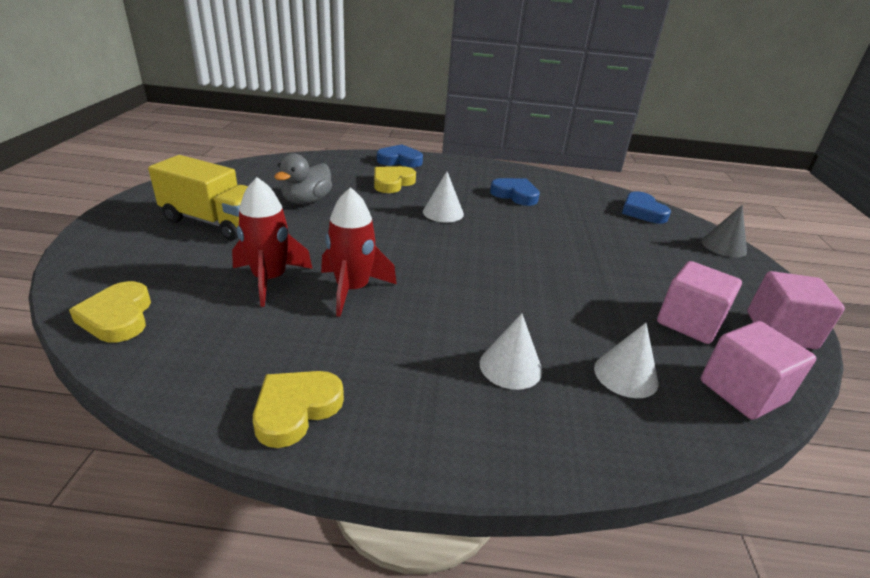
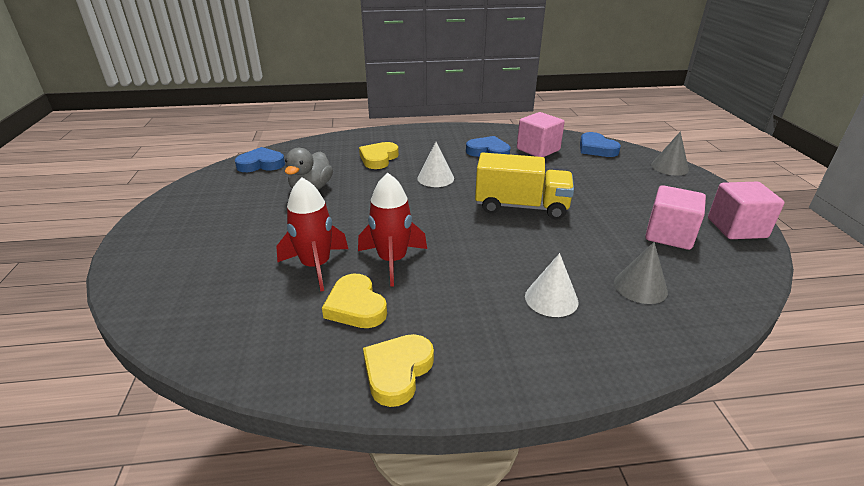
camera: 10 degrees left, 0 degrees up
yellow heart [69,281,151,342] -> yellow heart moved to [322,274,387,328]
yellow truck [148,155,248,240] -> yellow truck moved to [475,153,574,220]
blue heart [377,144,423,167] -> blue heart moved to [235,147,285,172]
white cone [594,323,658,398] -> grey cone [614,242,668,304]
pink cube [701,321,816,420] -> pink cube moved to [517,112,565,157]

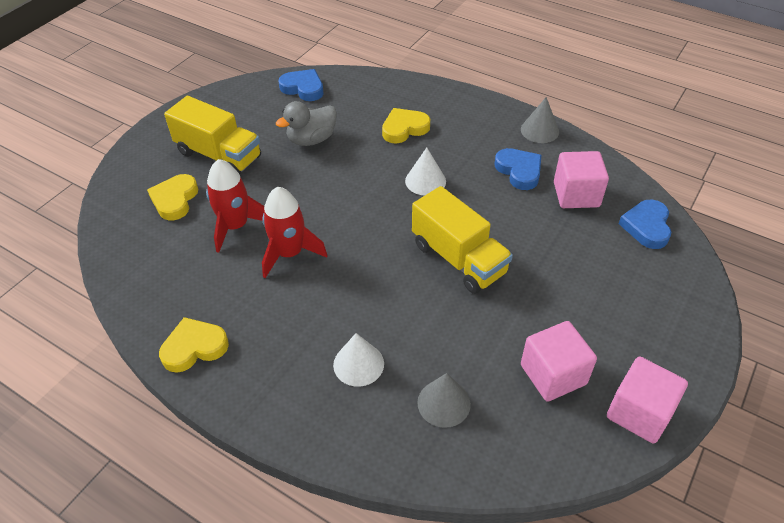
camera: 40 degrees right, 15 degrees up
yellow heart [322,274,387,328] -> yellow heart moved to [147,174,198,220]
grey cone [651,131,689,175] -> grey cone moved to [521,97,559,143]
none -> yellow truck [164,96,261,174]

